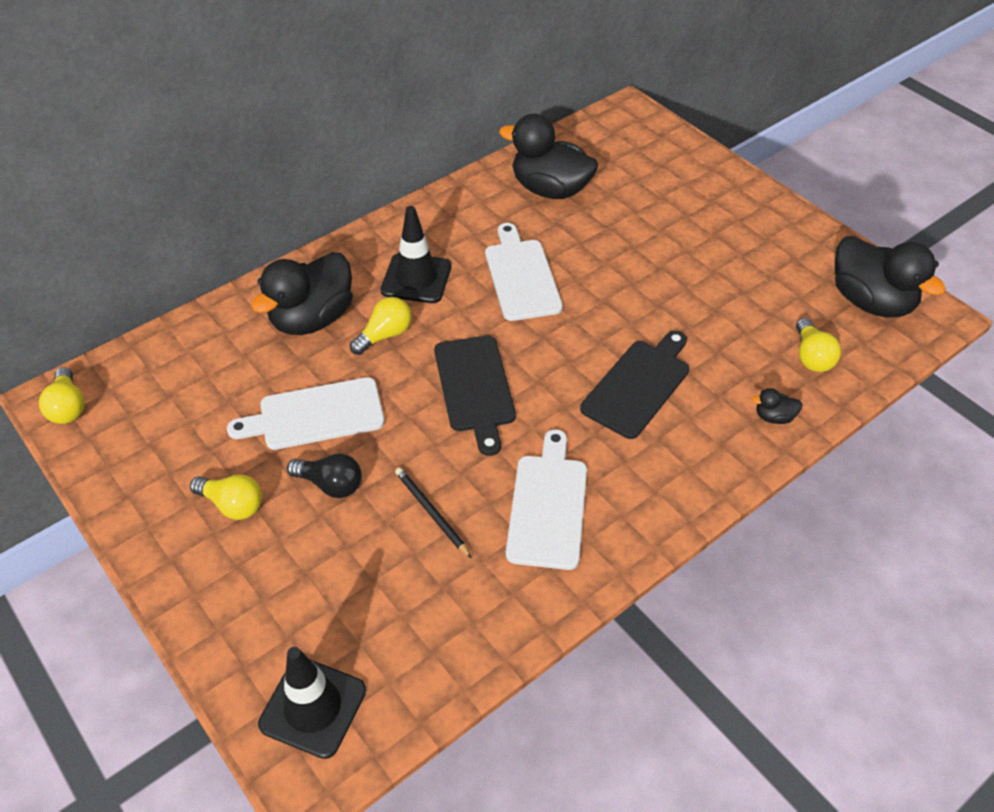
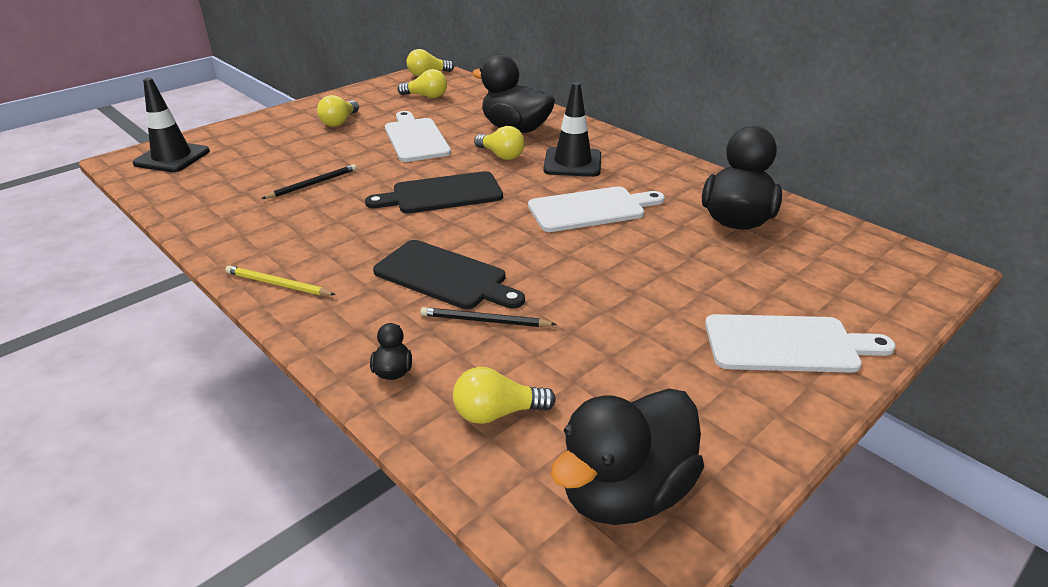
camera: 85 degrees right, 15 degrees down
black light bulb [287,453,362,498] -> none
white cutting board [506,429,587,570] -> white cutting board moved to [705,314,896,373]
none -> yellow pencil [225,265,336,296]
none -> yellow light bulb [398,69,447,98]
none -> black pencil [420,307,557,327]

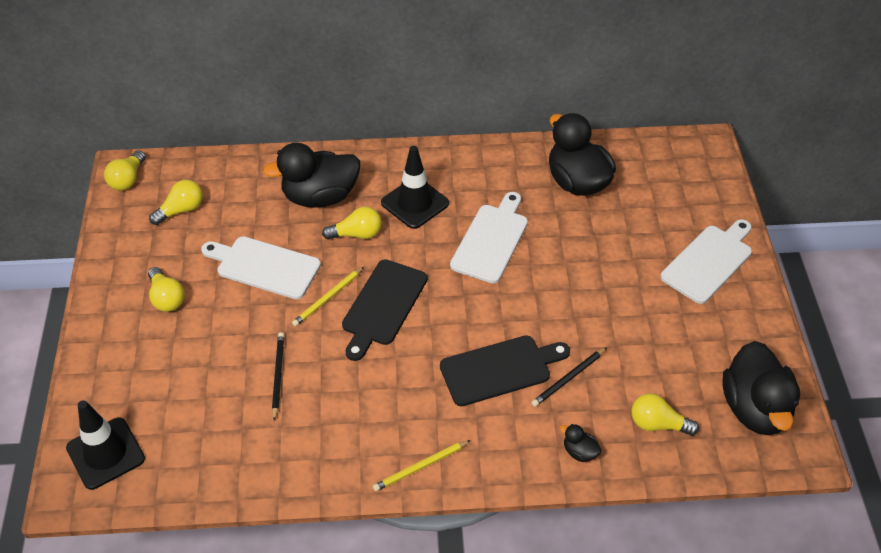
camera: 50 degrees left, 15 degrees up
yellow light bulb [453,367,556,424] -> yellow light bulb turned 75 degrees clockwise [632,394,699,436]
none -> yellow pencil [292,267,364,326]

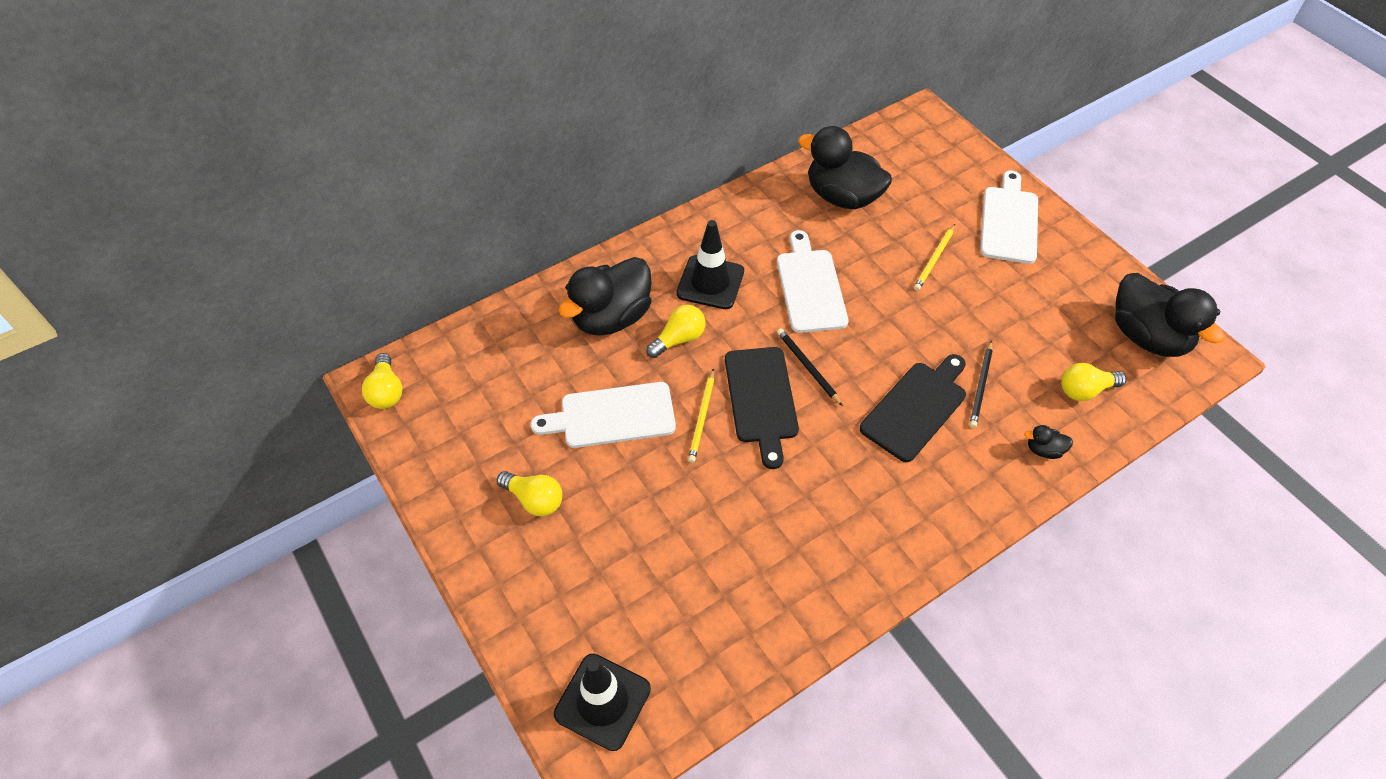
camera: 30 degrees left, 5 degrees up
yellow light bulb [149,180,203,225] -> none
black pencil [272,333,284,421] -> black pencil moved to [777,328,843,406]
yellow pencil [373,440,471,491] -> yellow pencil moved to [914,224,955,291]

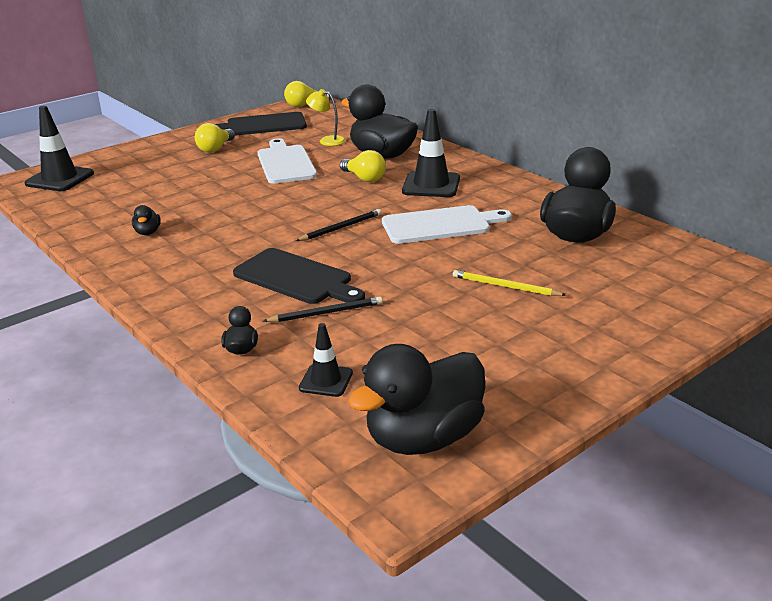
camera: 85 degrees right, 25 degrees down
yellow pencil [688,368,714,463] -> none
black cutting board [725,347,799,469] -> black cutting board moved to [215,112,307,135]
black pencil [970,341,993,428] -> black pencil turned 150 degrees clockwise [263,296,383,322]
white cutting board [980,171,1038,264] -> none
yellow light bulb [1061,363,1127,401] -> black traffic cone [299,323,353,397]
none -> black duck [132,205,161,235]
none -> yellow lamp [306,89,346,146]

